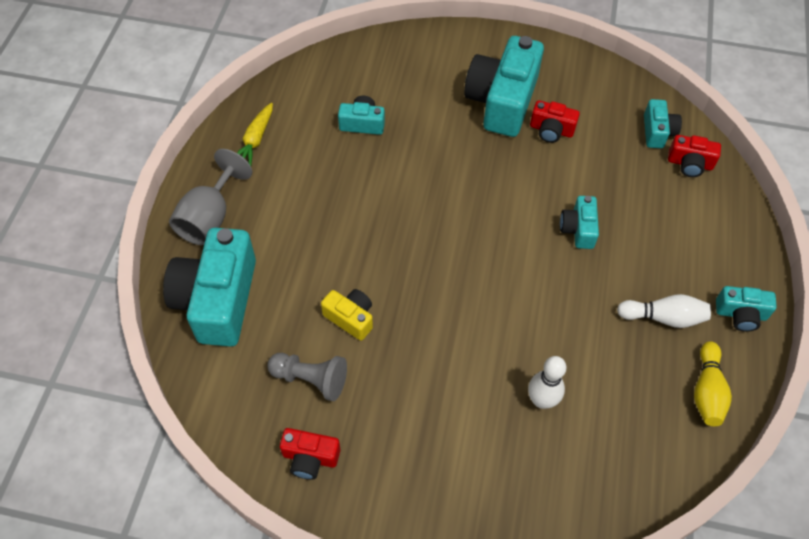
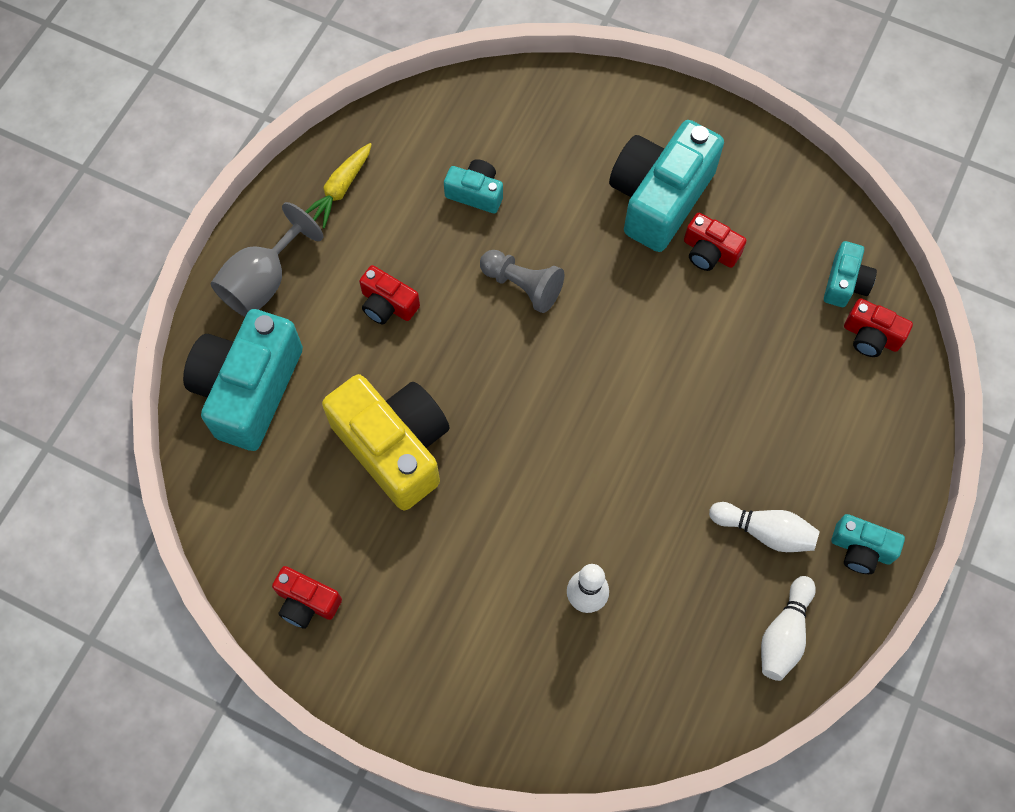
camera: 15 degrees right, 10 degrees up
grey pawn [267,353,347,401] -> grey pawn moved to [480,250,564,313]
yellow camera [321,289,373,341] -> yellow camera [322,374,450,510], size x2.05
turquoise camera [560,196,599,249] -> none
yellow bowling pin [694,341,732,426] -> white bowling pin [761,576,816,681]
none -> red camera [359,265,420,324]

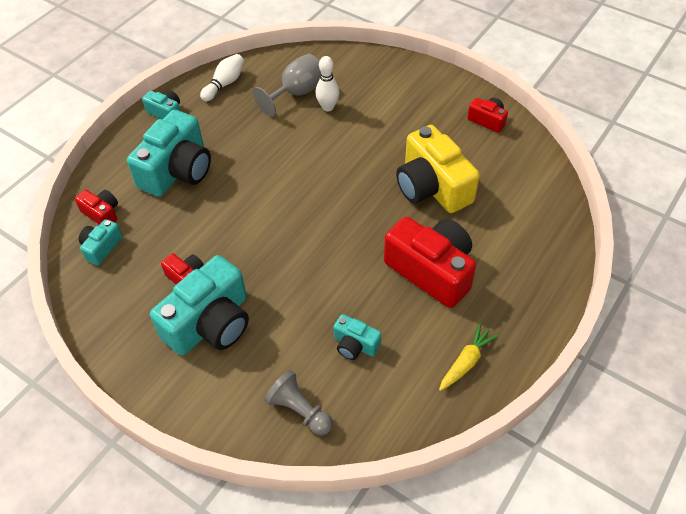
camera: 170 degrees left, 15 degrees down
turquoise camera [183,309,303,451] -> turquoise camera moved to [127,109,211,197]
grey goblet [211,202,323,317] -> grey goblet moved to [253,54,321,117]
red camera [359,265,420,324] -> red camera [384,217,476,308], size x2.05
grey pawn [480,250,564,313] -> grey pawn moved to [264,370,333,436]
white bowling pin [709,502,820,552] -> none

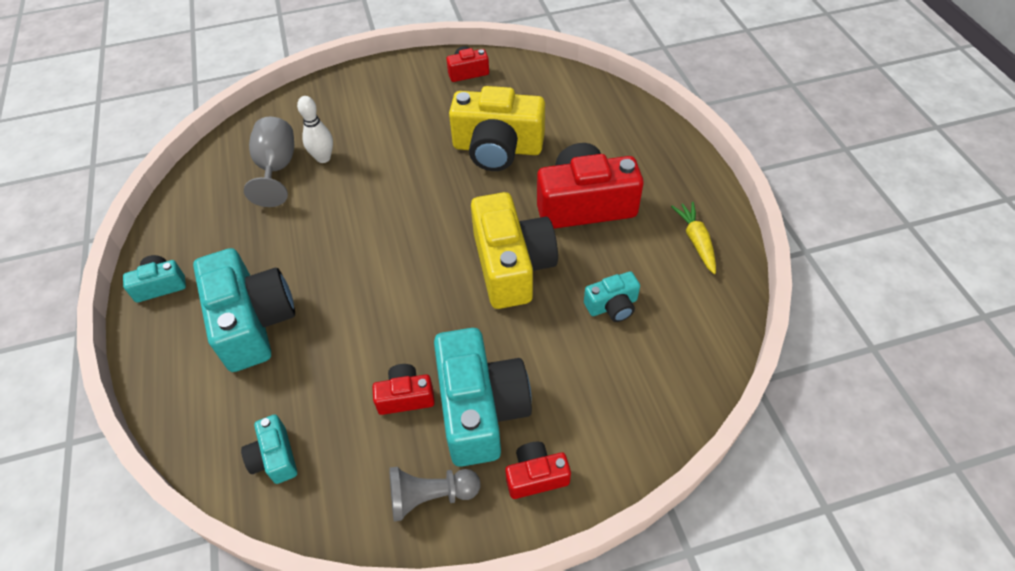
camera: 50 degrees left, 0 degrees up
red camera [75,190,118,225] -> red camera moved to [505,442,571,499]
white bowling pin [200,54,244,101] -> none
grey pawn [264,370,333,436] -> grey pawn moved to [389,467,480,521]
none -> yellow camera [471,192,558,309]

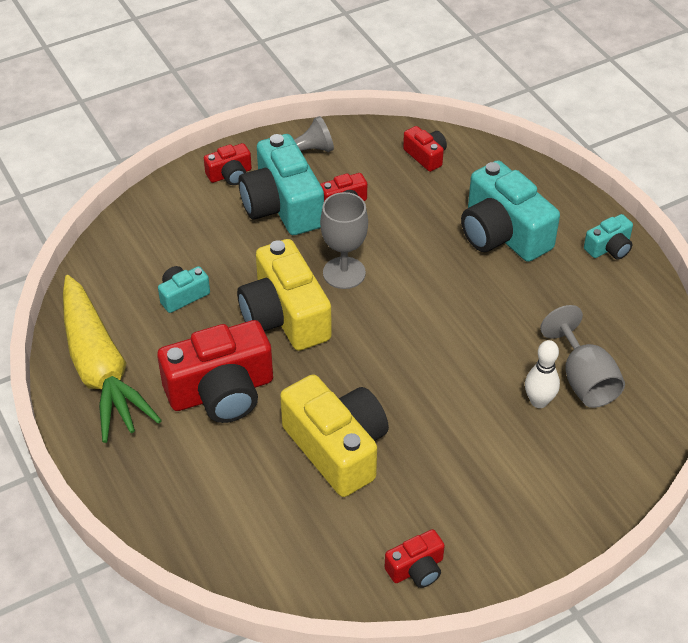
camera: 165 degrees right, 5 degrees down
turquoise camera [241,415,297,484] -> red camera [403,126,447,172]
yellow camera [449,86,545,171] -> yellow camera turned 60 degrees clockwise [280,374,389,497]
yellow carrot [671,201,716,274] -> yellow carrot [63,275,162,443], size x2.28
none -> grey goblet [320,192,368,289]

